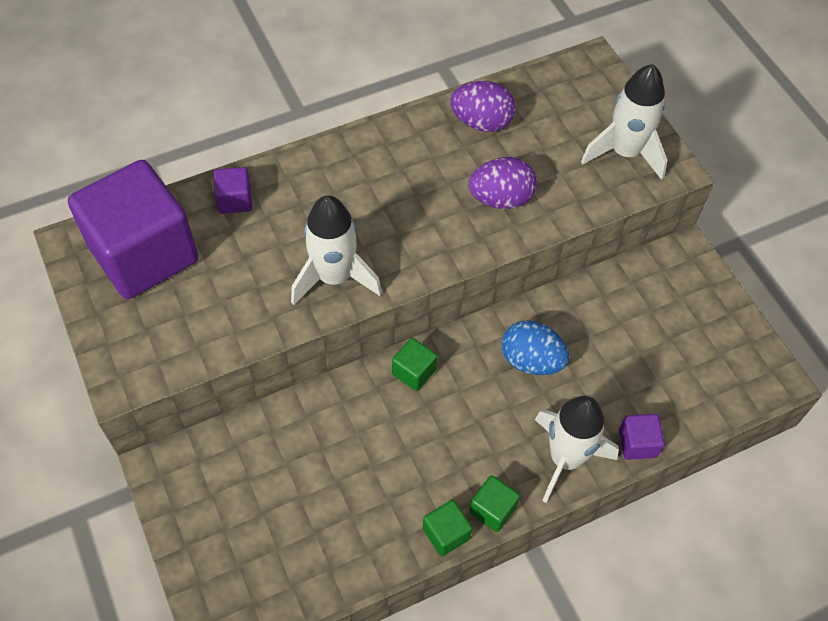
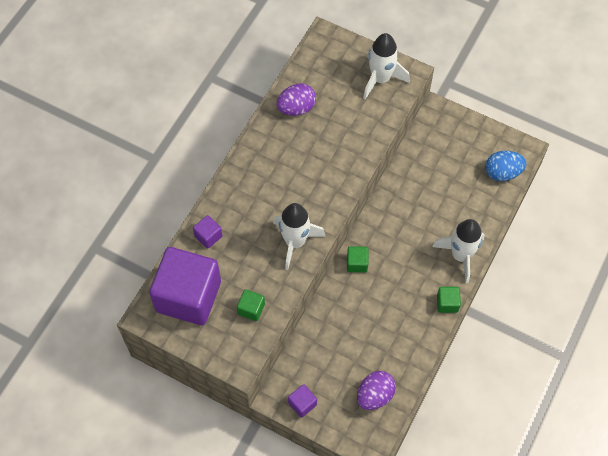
camera: 35 degrees left, 5 degrees up
green cube [423,500,473,556] -> green cube moved to [237,289,265,321]
purple egg [468,157,537,209] -> purple egg moved to [357,371,396,410]
blue egg [502,320,569,375] -> blue egg moved to [485,151,526,181]
purple cube [619,414,665,460] -> purple cube moved to [288,384,317,418]

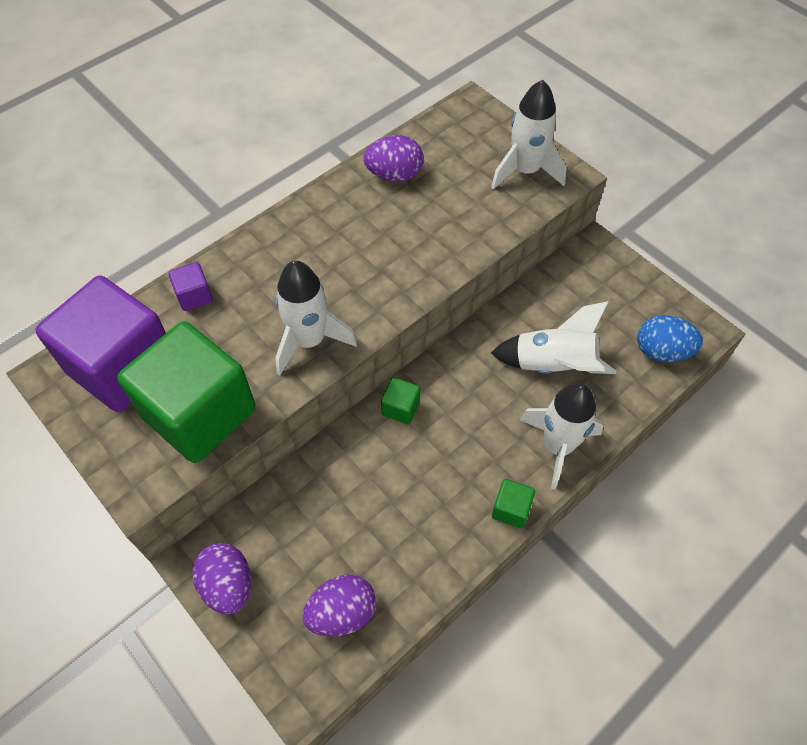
camera: 20 degrees right, 5 degrees down
green cube [237,289,265,321] -> green cube [117,321,256,463], size x2.48
purple cube [288,384,317,418] -> purple egg [192,543,251,614]
none -> white rocket [491,301,616,374]

